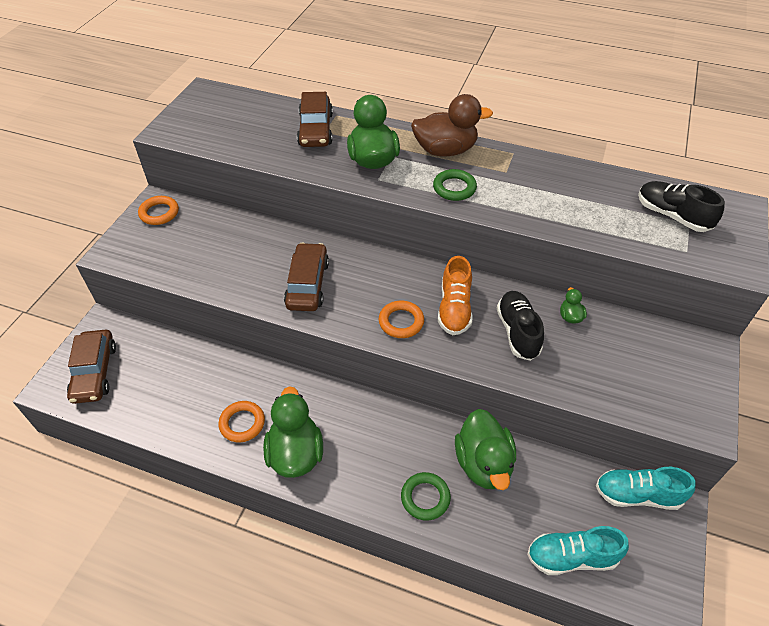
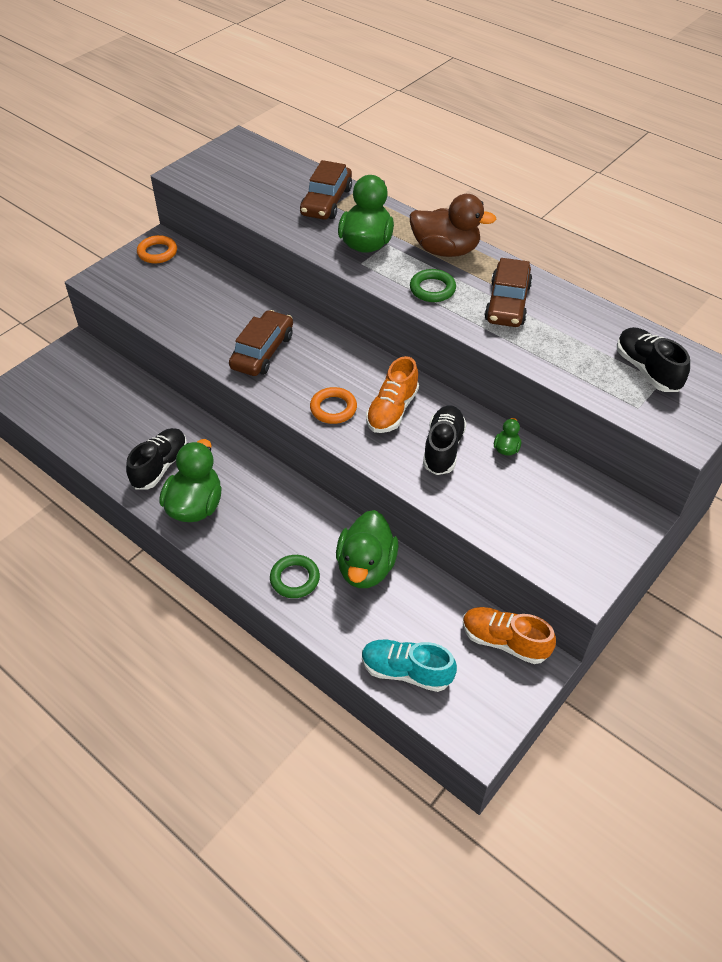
camera: 20 degrees right, 0 degrees up
brown car [67,330,116,404] -> brown car moved to [484,258,533,327]
orange ring [218,401,265,442] -> black shoe [126,428,187,490]
turquoise shoe [596,467,696,510] -> orange shoe [463,607,556,664]

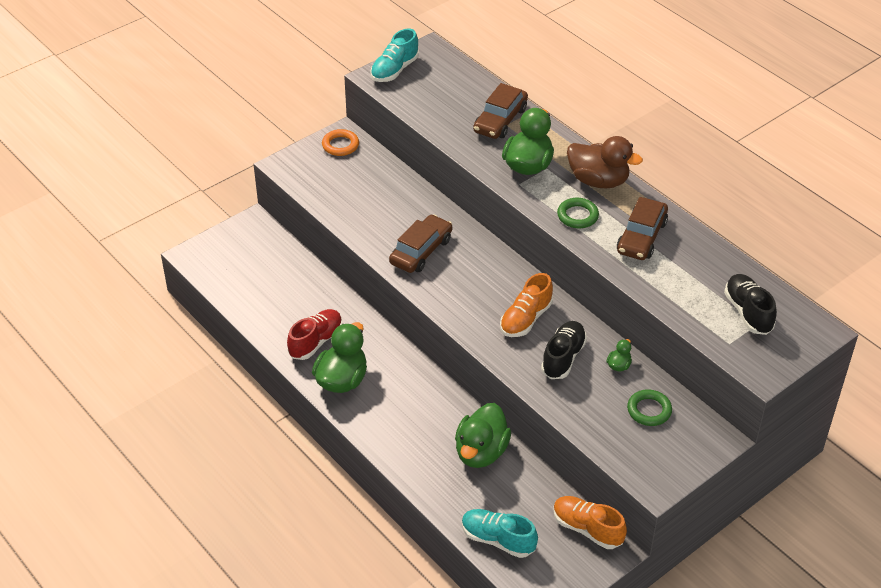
camera: 10 degrees right, 5 degrees down
black shoe [126,428,187,490] -> red shoe [287,309,342,360]
green ring [270,555,320,598] -> green ring moved to [627,390,672,426]
orange ring [310,387,357,424] -> none
none -> turquoise shoe [370,29,419,82]

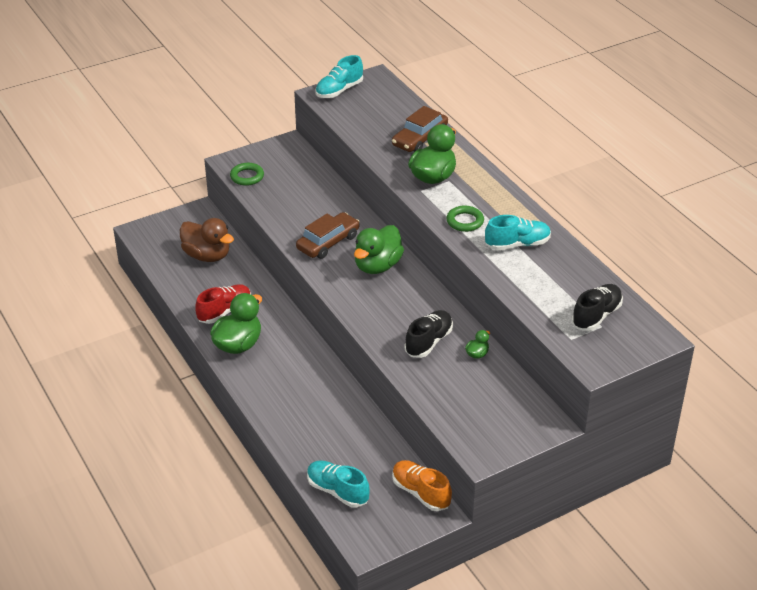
camera: 10 degrees right, 5 degrees down
orange ring [322,129,359,156] -> none
green duck [455,403,511,468] -> green duck moved to [354,225,404,274]
orange shoe [500,273,553,337] -> none
brown duck [567,136,643,188] -> brown duck moved to [180,218,234,262]
brown car [617,197,668,260] -> turquoise shoe [485,215,551,250]
green ring [627,390,672,426] -> green ring moved to [230,163,264,186]
black shoe [724,274,777,335] -> black shoe turned 45 degrees clockwise [572,284,623,331]

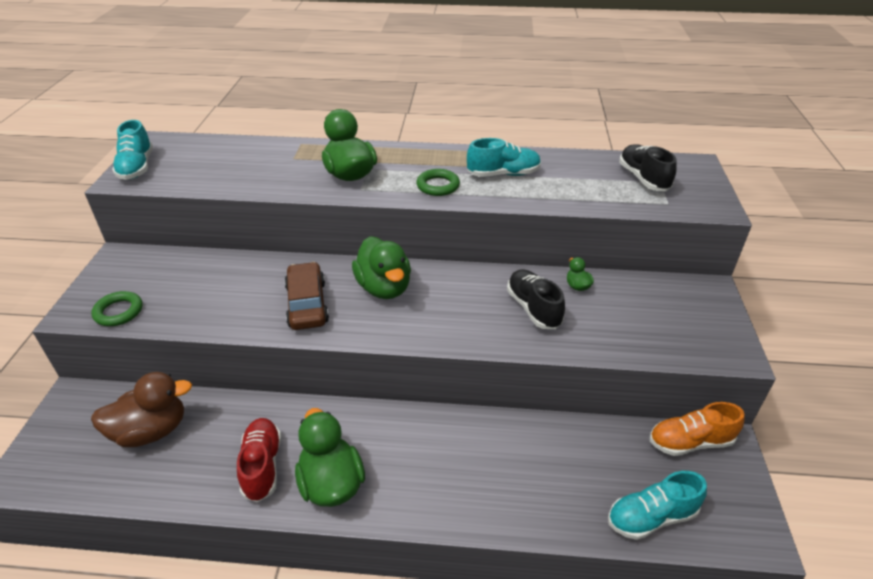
camera: 55 degrees left, 0 degrees up
brown car [392,106,448,152] -> none
turquoise shoe [485,215,551,250] -> turquoise shoe turned 60 degrees clockwise [467,138,541,177]

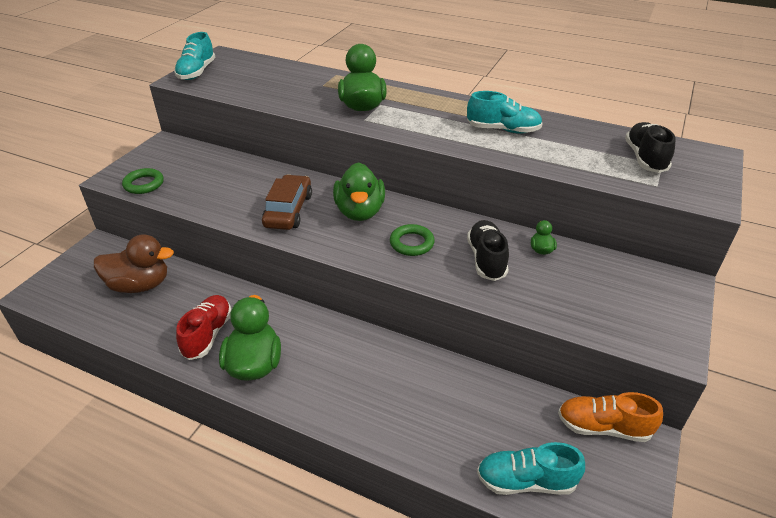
camera: 20 degrees right, 0 degrees up
green ring [416,169,460,196] -> green ring moved to [390,224,435,256]

